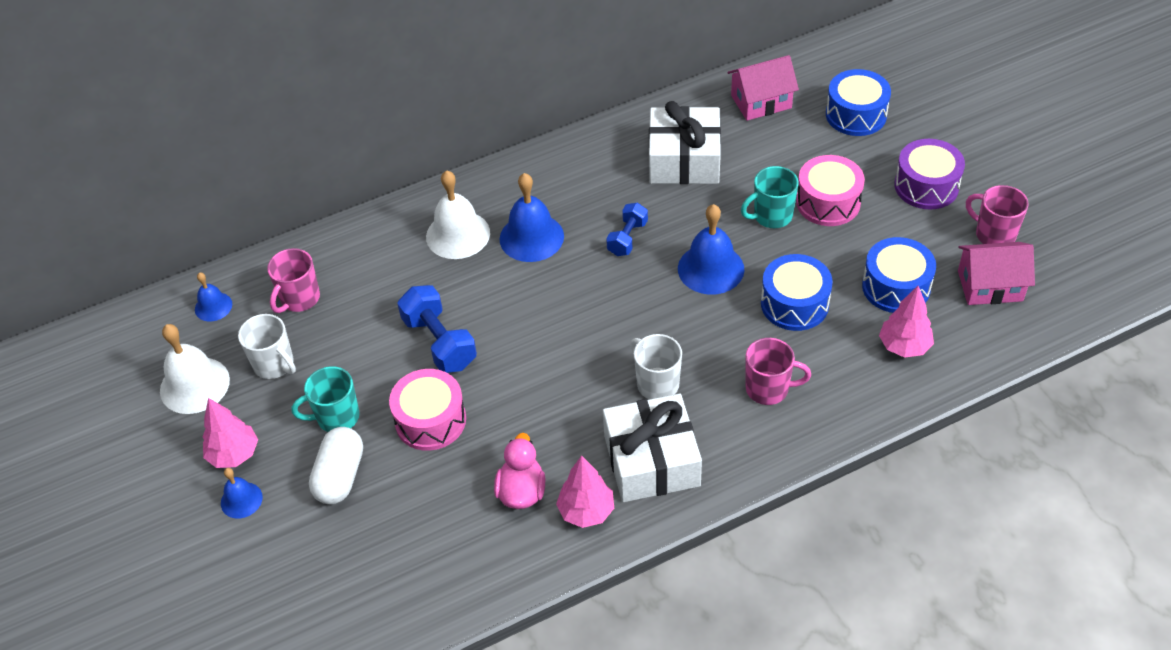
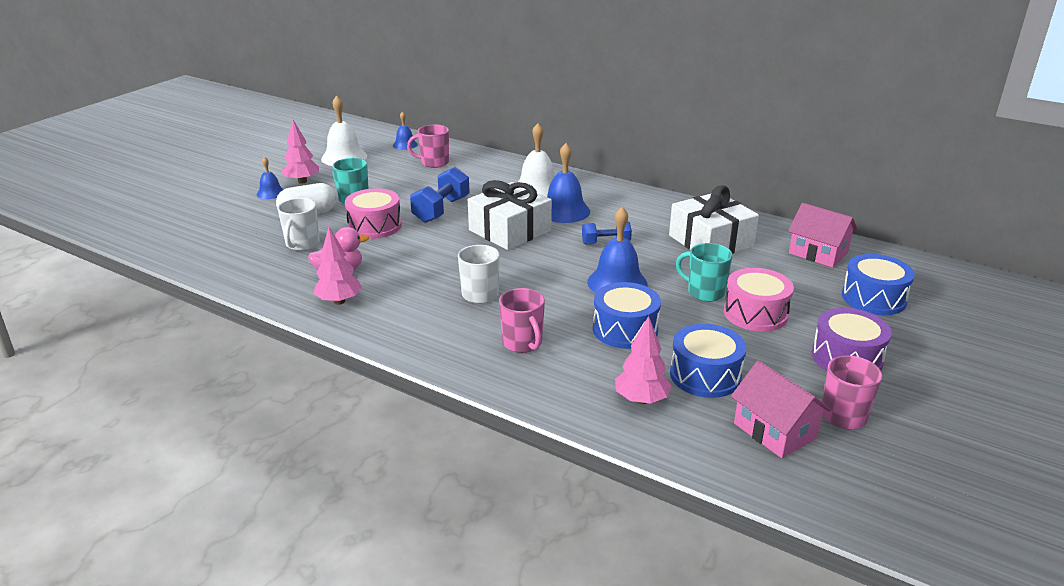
camera: 55 degrees right, 20 degrees down
white mug [238,314,296,379] -> white mug moved to [277,198,319,251]
white gift [603,394,702,502] -> white gift moved to [468,180,552,250]

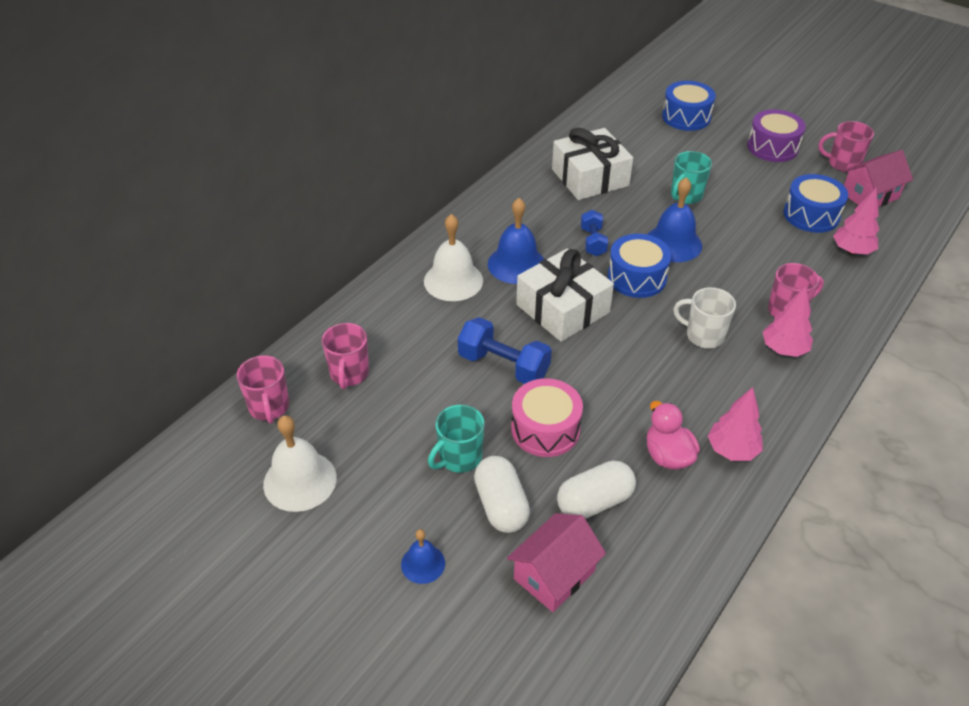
camera: 85 degrees left, 15 degrees up
white mug [277,198,319,251] -> white capsule [557,461,636,519]
pink tree [282,120,319,184] -> pink tree moved to [763,286,813,357]
blue bell [393,111,418,150] -> pink mug [237,355,289,424]
blue drum [593,282,661,349] -> blue drum moved to [608,234,671,298]
pink drum [723,268,794,332] -> none
pink house [788,203,858,268] -> pink house moved to [507,513,606,612]

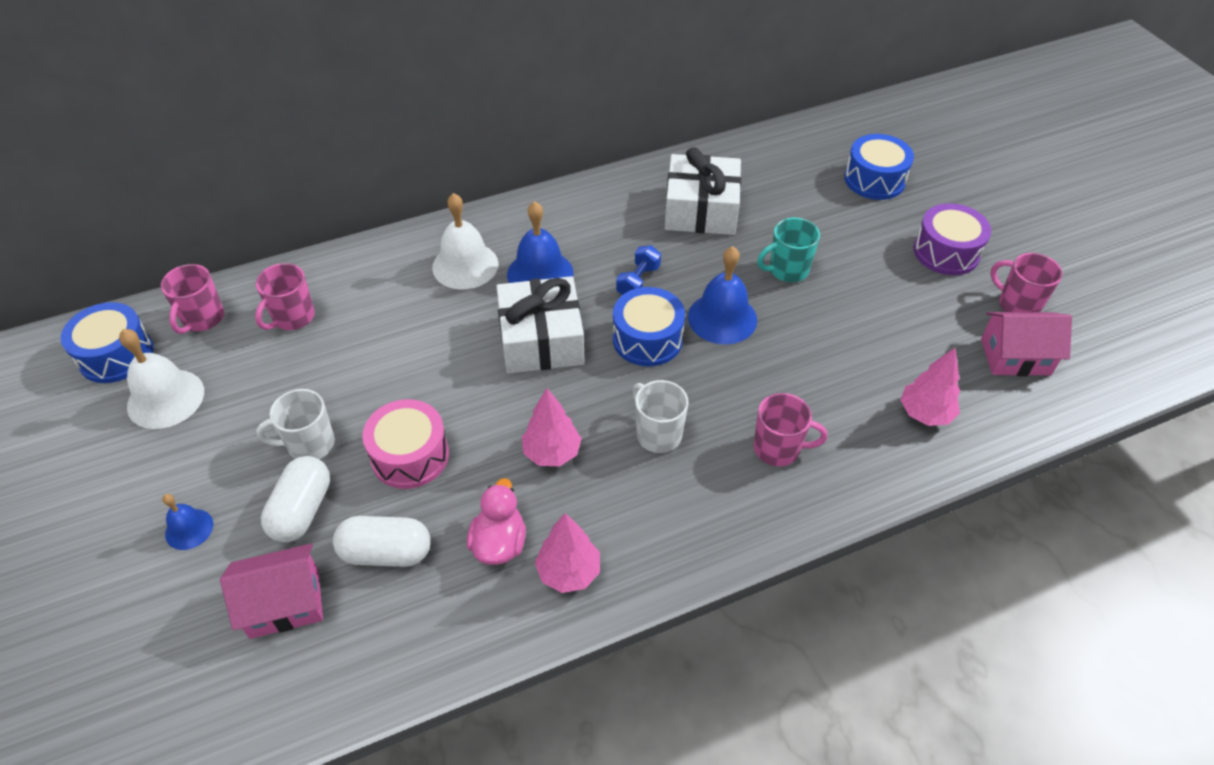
camera: 30 degrees right, 5 degrees up
turquoise mug [428,405,485,473] -> white mug [256,389,335,459]
blue dumbbell [458,317,552,384] -> none
pink tree [763,286,813,357] -> pink tree moved to [522,388,582,466]
blue drum [783,174,848,233] -> blue drum moved to [61,302,153,383]

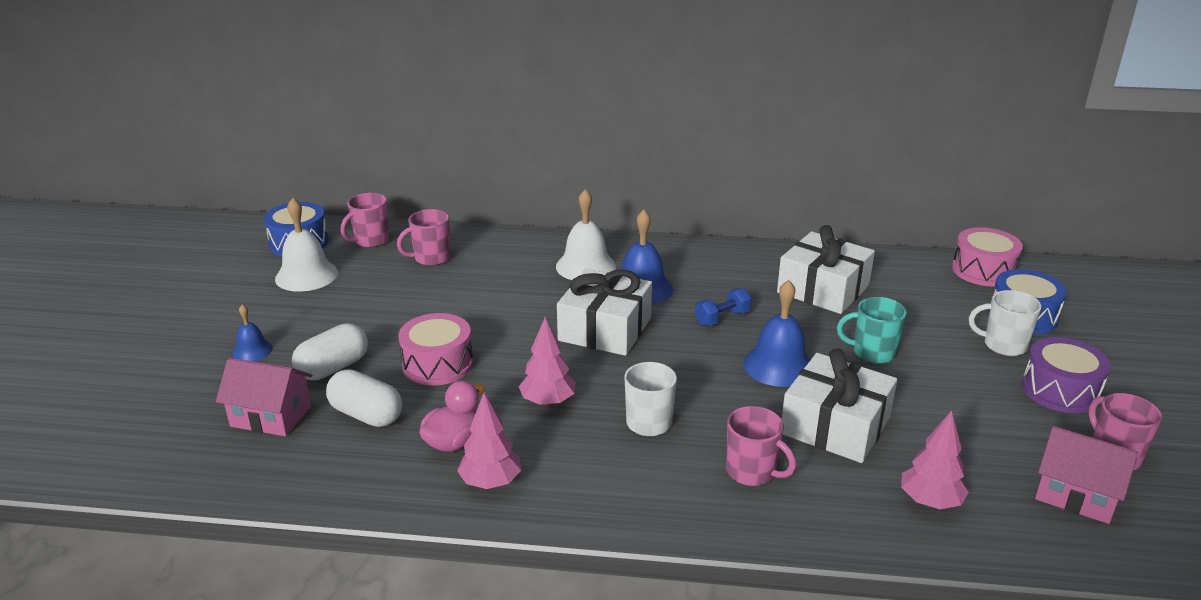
camera: 30 degrees right, 20 degrees down
white mug [256,389,335,459] -> white mug moved to [969,290,1042,356]
blue drum [613,287,685,366] -> none
none -> white gift [782,348,897,463]
none -> pink drum [952,227,1023,287]

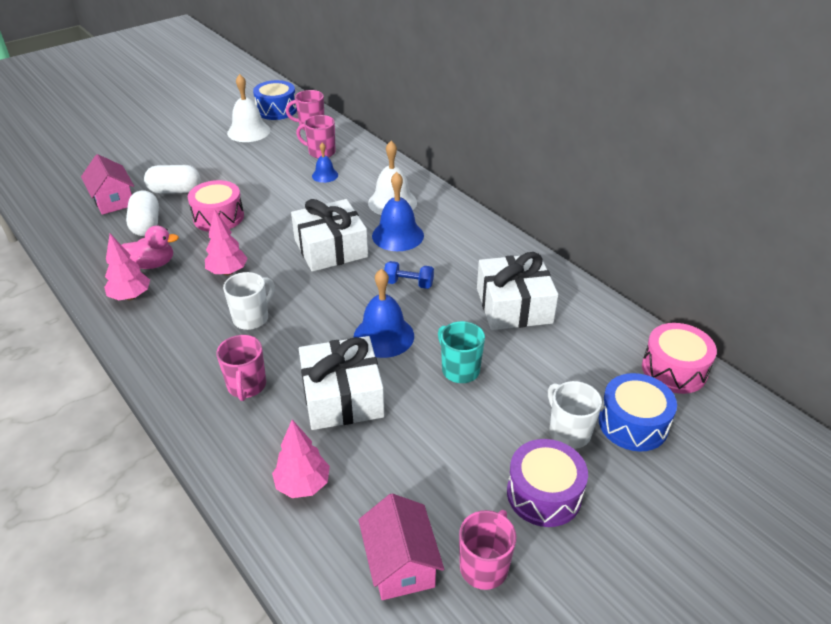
camera: 45 degrees right, 10 degrees up
blue bell [232,304,273,361] -> blue bell moved to [312,143,338,183]

